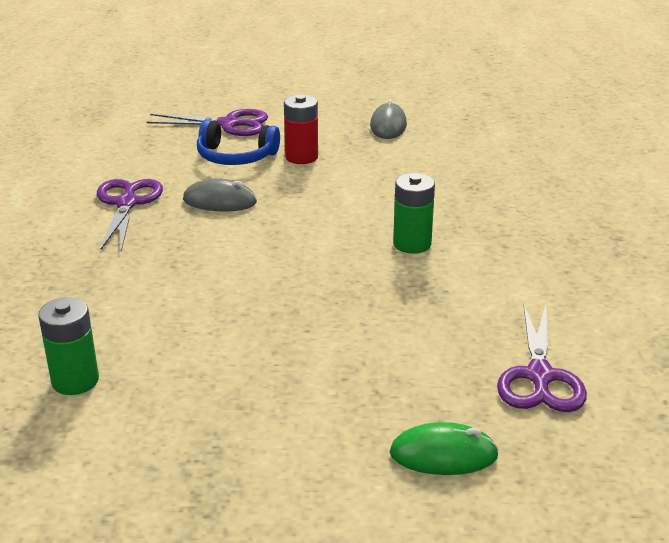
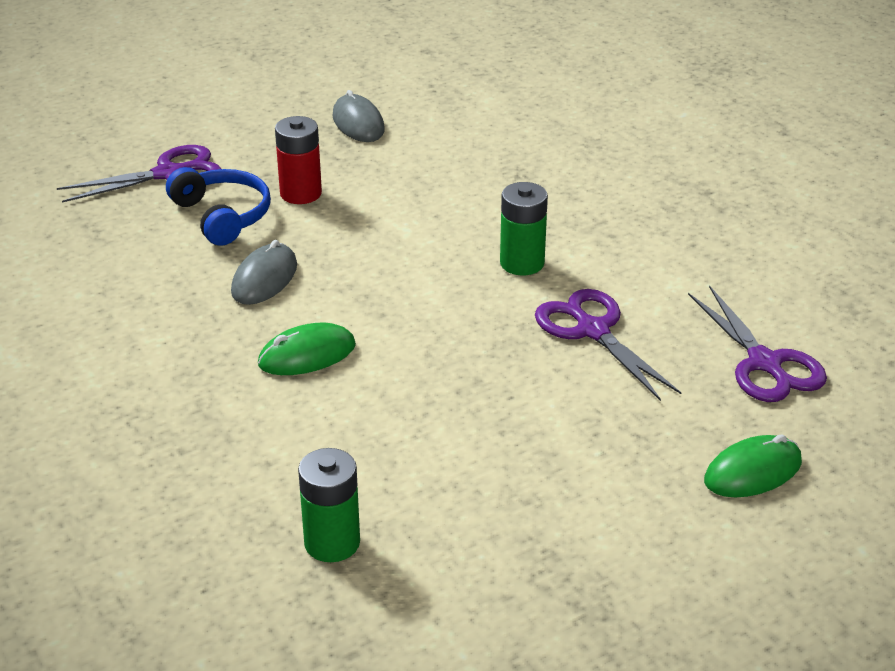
camera: 30 degrees left, 5 degrees up
purple scissors [97,179,163,251] -> purple scissors moved to [535,289,682,401]
grey mouse [183,179,257,211] -> grey mouse turned 45 degrees counterclockwise [231,240,297,305]
blue headphones [197,119,280,165] -> blue headphones turned 105 degrees counterclockwise [166,167,271,246]
none -> green mouse [258,323,356,375]

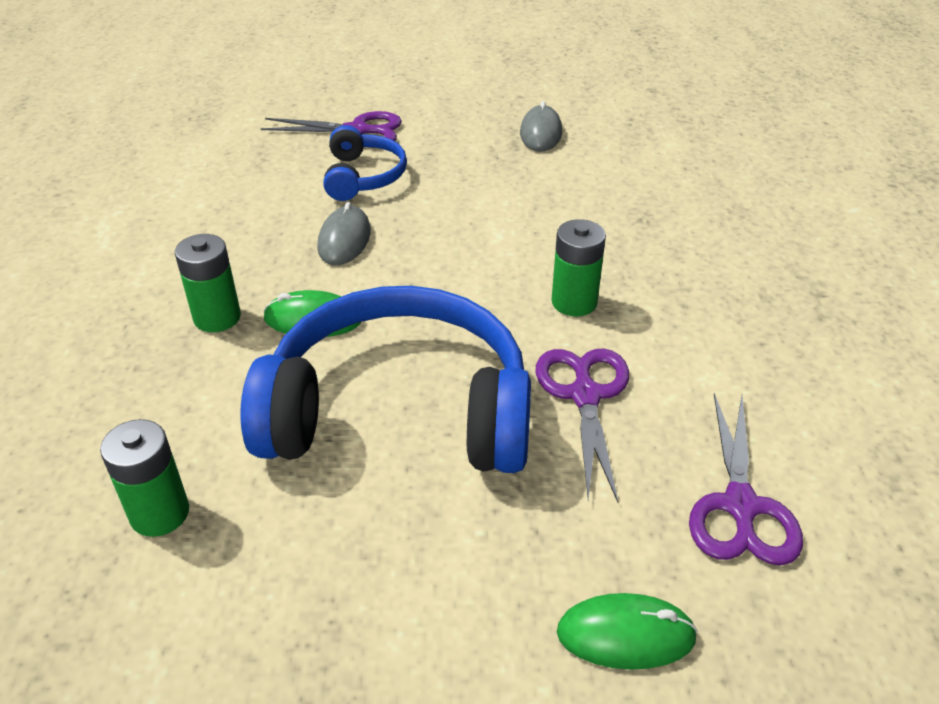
camera: 30 degrees right, 5 degrees up
grey mouse [231,240,297,305] -> grey mouse turned 45 degrees counterclockwise [317,202,371,265]
red battery [275,116,322,204] -> none
none -> green battery [175,234,241,332]
none -> blue headphones [240,286,531,473]

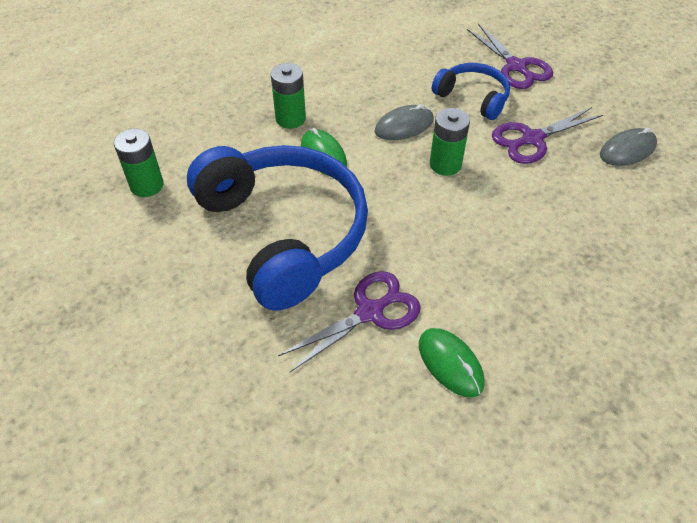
camera: 55 degrees right, 10 degrees up
blue headphones [323,125,407,201] -> blue headphones turned 105 degrees counterclockwise [432,63,510,120]
green battery [552,219,606,317] -> green battery moved to [430,108,470,176]
green mouse [557,593,698,670] -> green mouse moved to [419,328,485,397]
purple scissors [689,393,803,566] -> purple scissors moved to [492,107,603,164]

